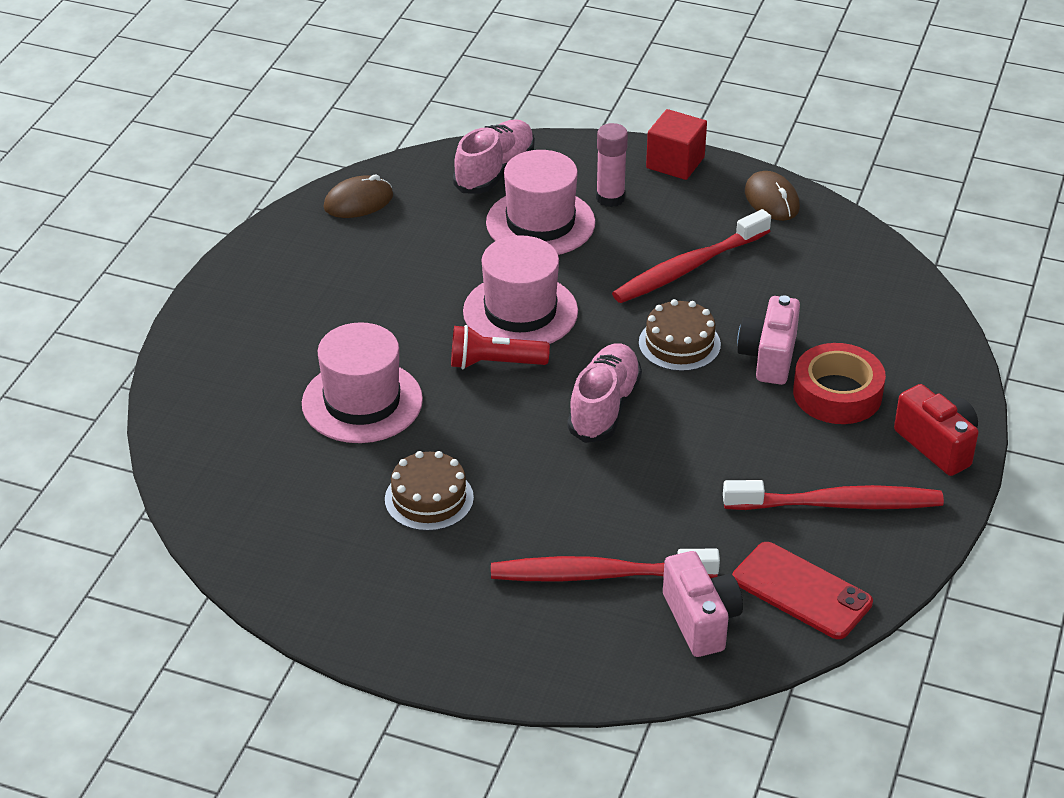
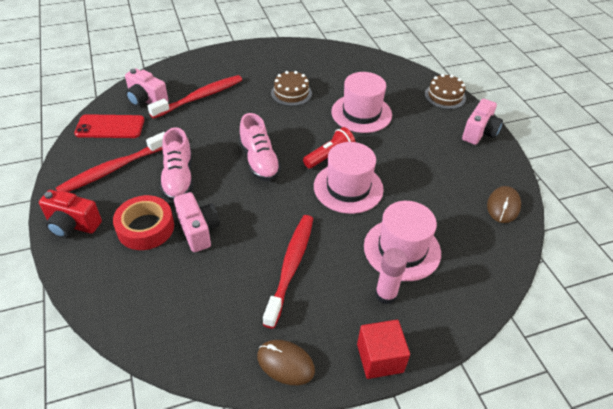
camera: 140 degrees right, 5 degrees up
pink shoe [453,119,535,194] -> pink shoe moved to [160,127,193,201]
brown cake [639,299,721,371] -> brown cake moved to [425,74,466,109]
none -> pink camera [462,99,503,145]

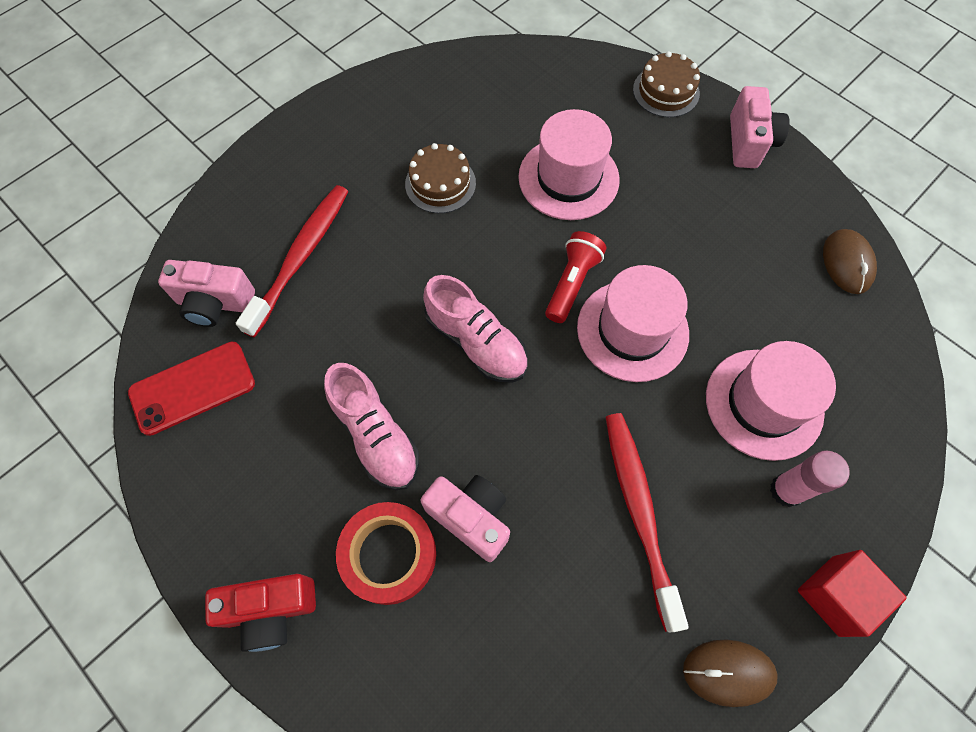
camera: 25 degrees left, 20 degrees up
red toothbrush [56,132,165,192] -> none

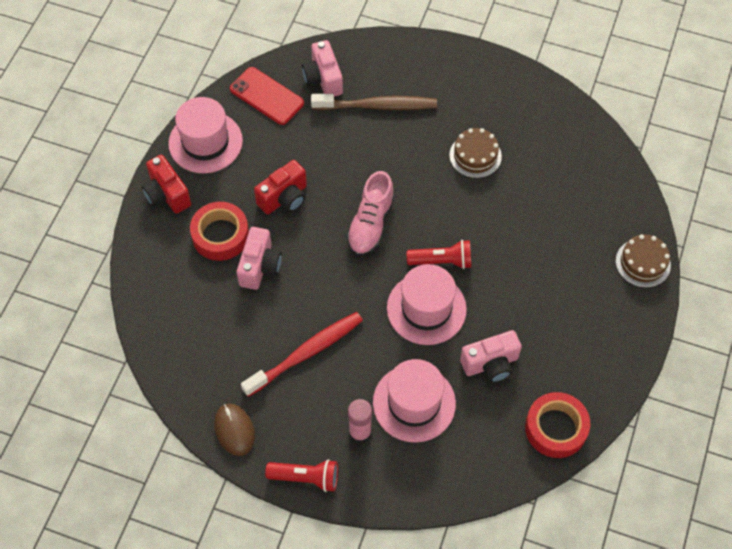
camera: 65 degrees right, 5 degrees down
red toothbrush [236,185,349,338] -> brown toothbrush [311,94,437,110]
pink shoe [324,363,419,490] -> red camera [254,160,307,214]
pink hat [518,109,620,220] -> pink hat moved to [168,97,243,173]
pink camera [730,86,790,168] -> pink camera moved to [460,330,522,383]
red cube [798,550,907,637] -> red flashlight [265,459,338,492]
brown mouse [823,229,877,294] -> red tape [525,392,590,458]

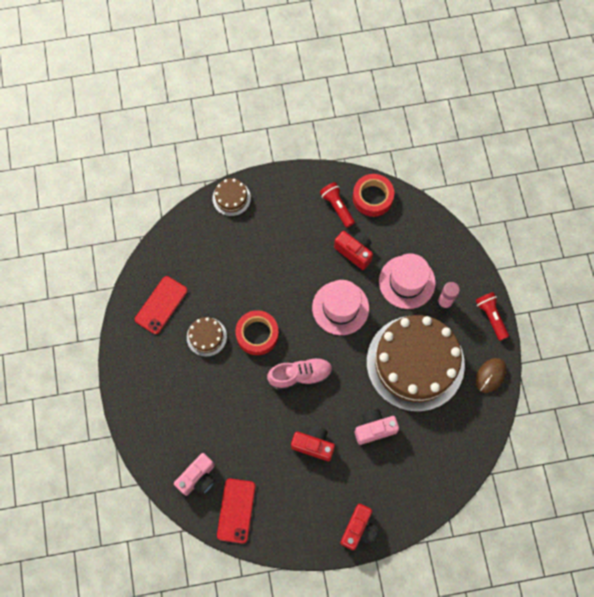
camera: 120 degrees left, 10 degrees up
pink hat [168,97,243,173] -> none
red tape [190,202,249,261] -> red tape moved to [235,310,279,355]
red toothbrush [241,312,363,397] -> brown cake [367,315,465,412]
brown toothbrush [311,94,437,110] -> none
red flashlight [407,240,471,269] -> red flashlight moved to [320,182,355,228]
pink camera [460,330,522,383] -> red camera [334,231,373,270]
none -> red phone [135,276,188,334]

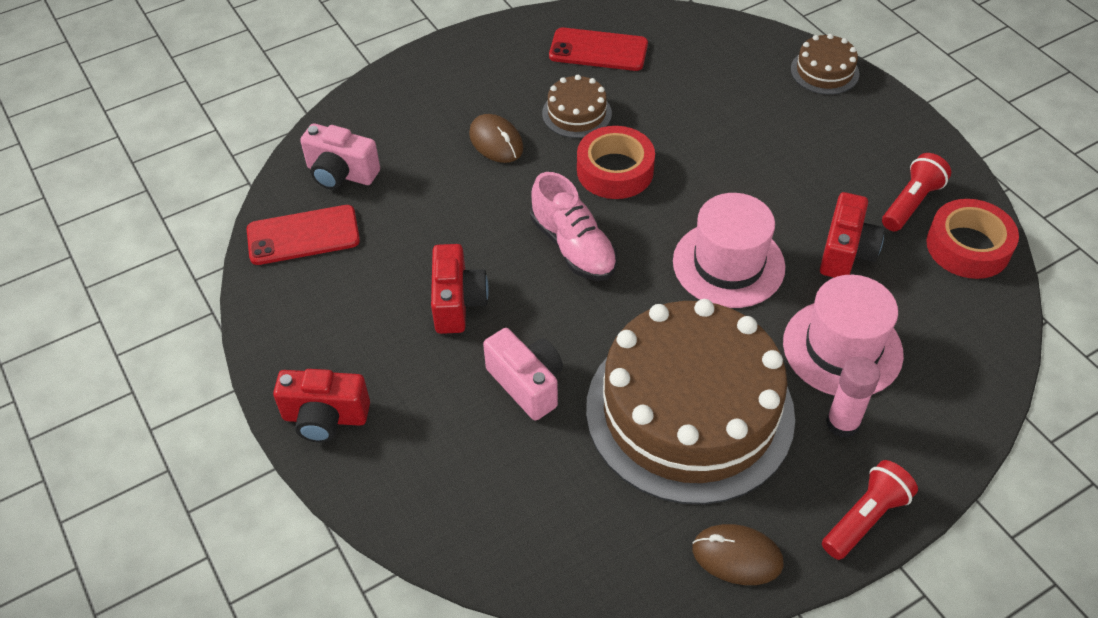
camera: 70 degrees right, 20 degrees down
none -> brown mouse [469,114,524,163]

